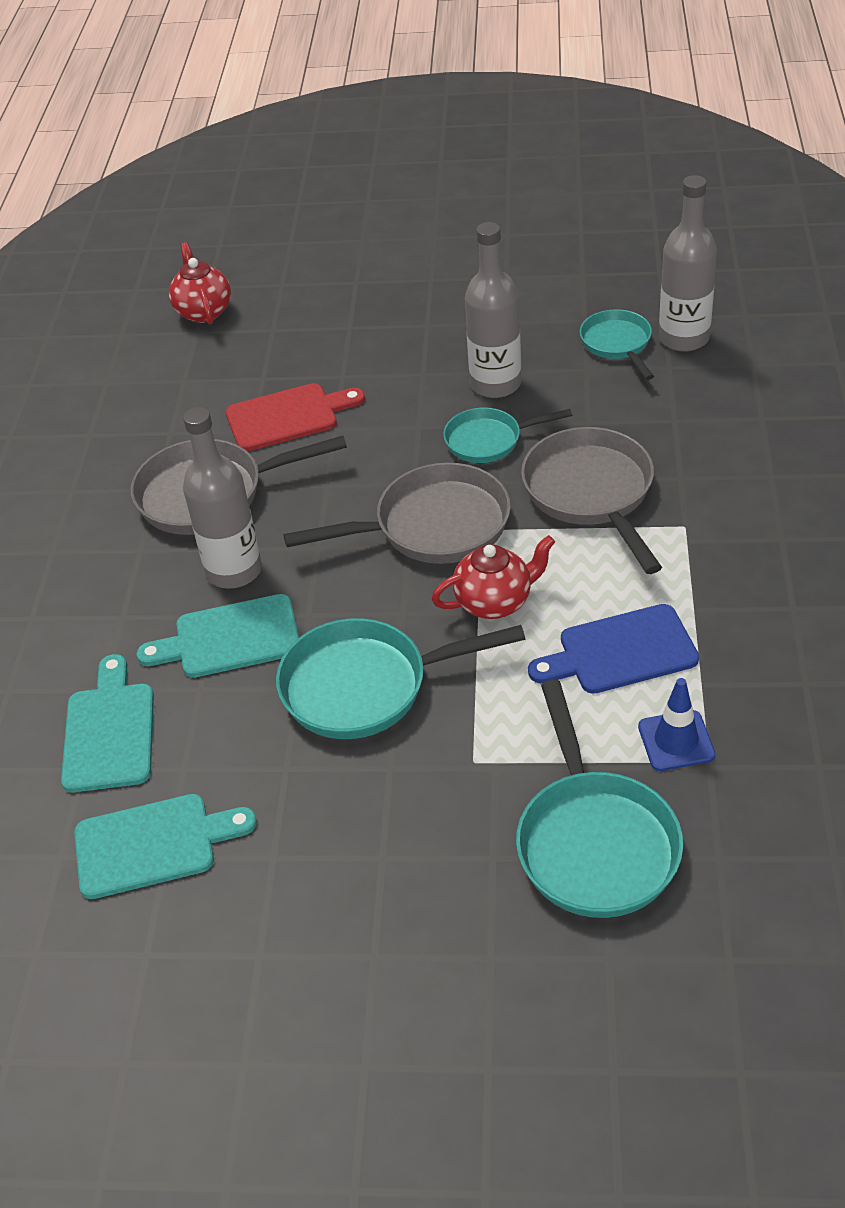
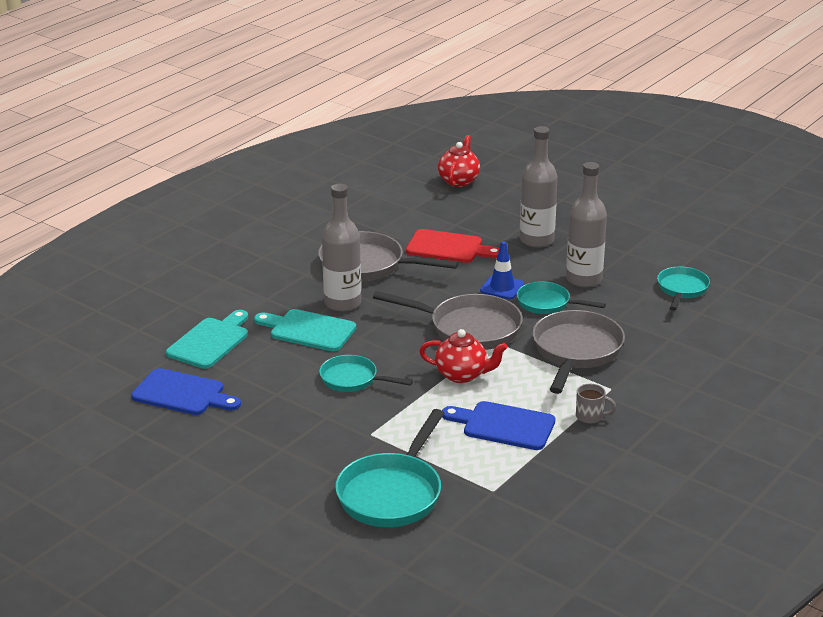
camera: 30 degrees right, 15 degrees down
turquoise cutting board [74,794,257,899] -> blue cutting board [131,368,241,415]
turquoise pan [276,618,525,739] -> turquoise pan [319,355,413,392], size x0.61
blue traffic cone [638,678,715,771] -> blue traffic cone moved to [480,241,524,299]
grey bottle [659,175,717,352] -> grey bottle moved to [520,126,558,248]
none -> grey mug [576,384,616,424]

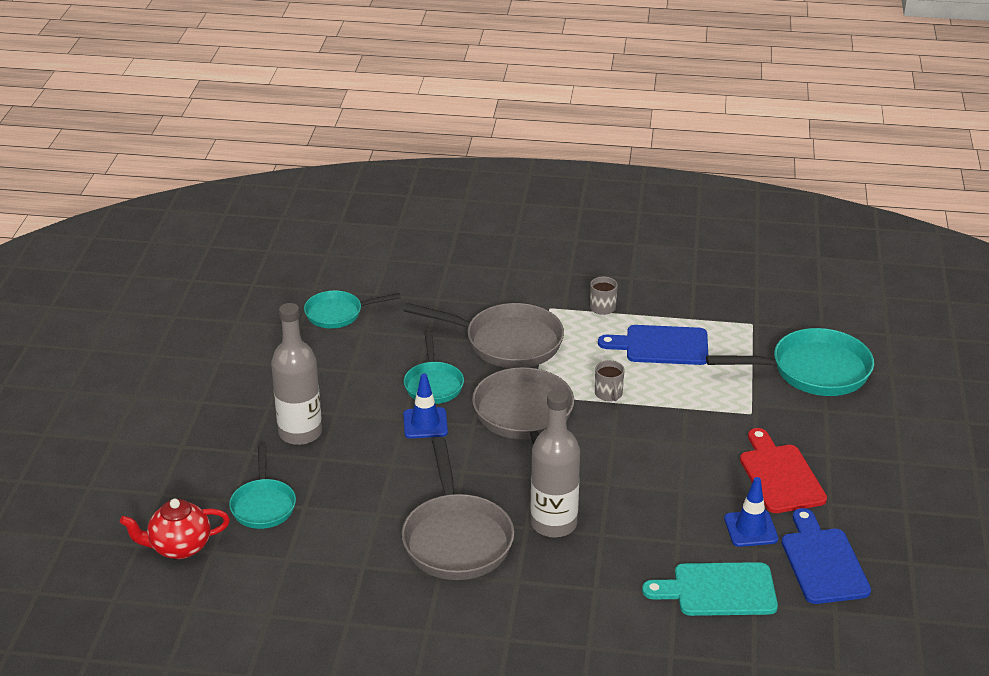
camera: 120 degrees left, 5 degrees up
turquoise cutting board [254,309,356,351] -> none
turquoise pan [319,355,413,392] -> turquoise pan moved to [229,445,296,529]
red cutting board [406,229,500,263] -> red cutting board moved to [740,428,827,513]
red teapot [419,329,508,383] -> grey mug [595,360,625,401]
blue cutting board [442,401,555,450] -> blue cutting board turned 105 degrees clockwise [598,325,708,365]
grey pan [532,310,625,394] -> grey pan turned 150 degrees counterclockwise [403,303,564,368]
grey bottle [566,162,607,288] -> none
none -> blue traffic cone [724,477,778,547]

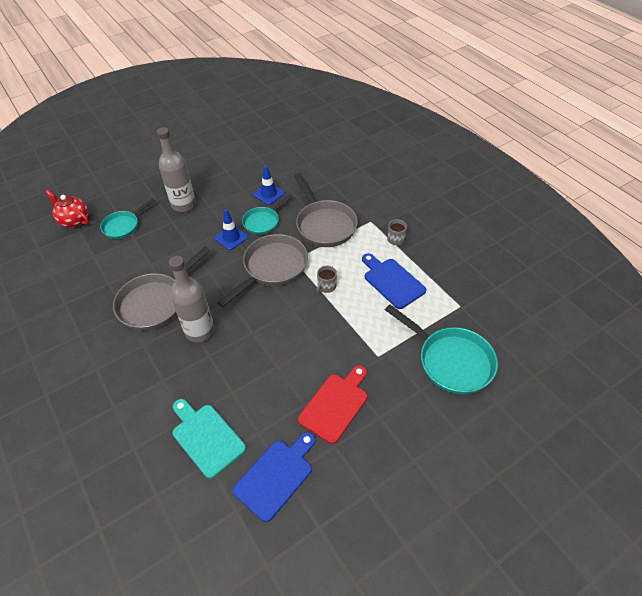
camera: 50 degrees right, 15 degrees up
turquoise pan [304,290,401,328] -> none
blue traffic cone [724,477,778,547] -> blue traffic cone moved to [253,165,285,205]

